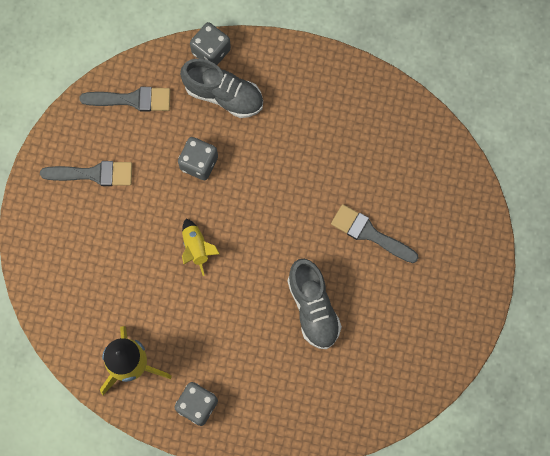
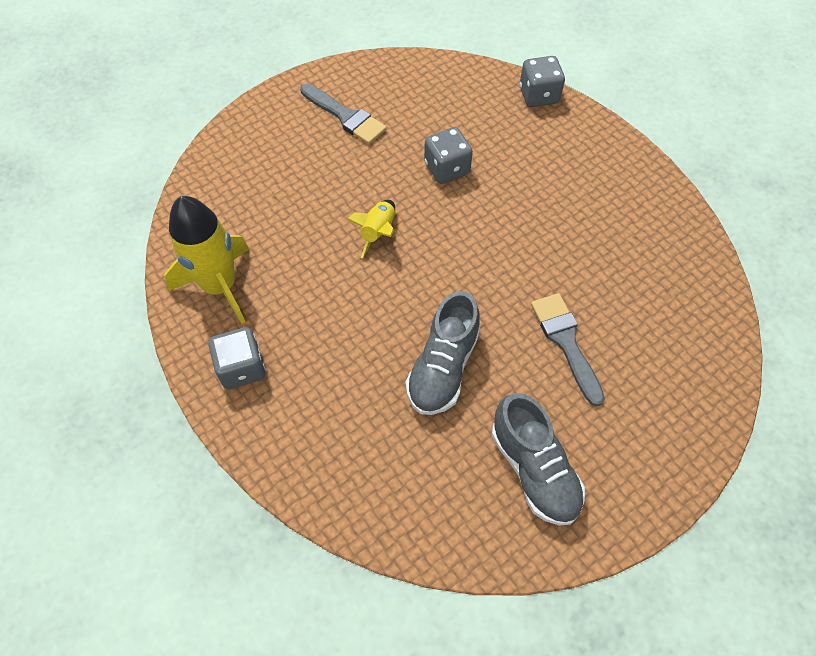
camera: 40 degrees right, 15 degrees down
grey brush [79,87,170,112] -> none
grey shoe [180,59,263,118] -> grey shoe moved to [491,393,585,525]

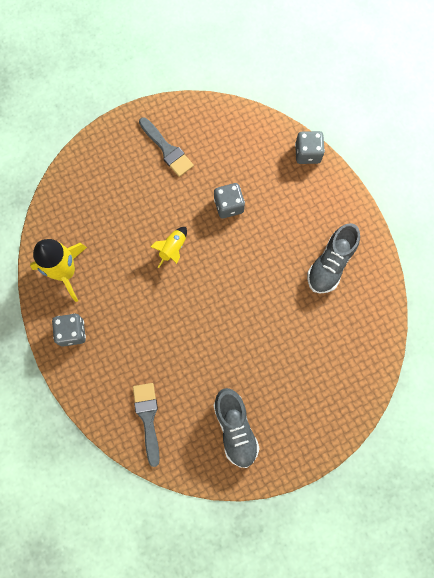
camera: 10 degrees right, 15 degrees up
grey shoe [406,291,480,415] -> grey shoe moved to [307,223,360,293]
grey brush [531,293,605,407] -> grey brush moved to [133,383,160,467]

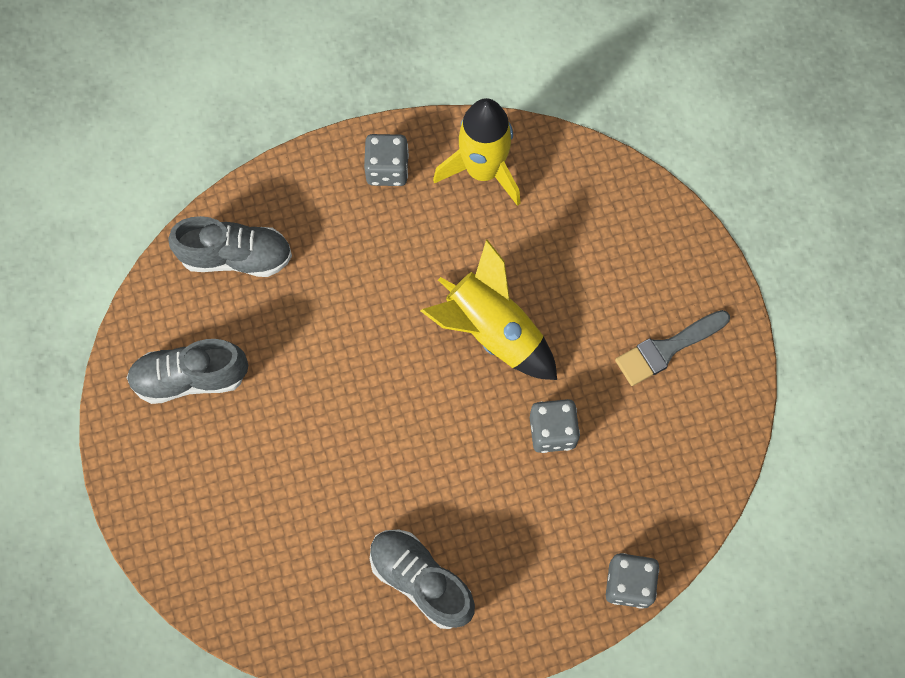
camera: 100 degrees right, 5 degrees down
grey brush [133,383,160,467] -> grey shoe [168,216,292,277]
yellow rocket [150,227,187,268] -> yellow rocket [421,239,557,380], size x1.91

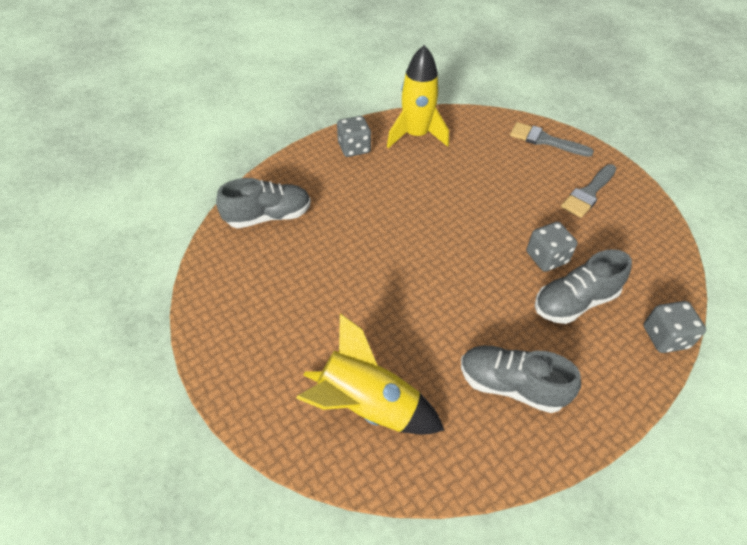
camera: 20 degrees left, 20 degrees down
grey shoe [127,339,248,404] -> grey shoe moved to [535,249,632,324]
yellow rocket [421,239,557,380] -> yellow rocket moved to [296,313,444,435]
none -> grey brush [510,122,594,157]

